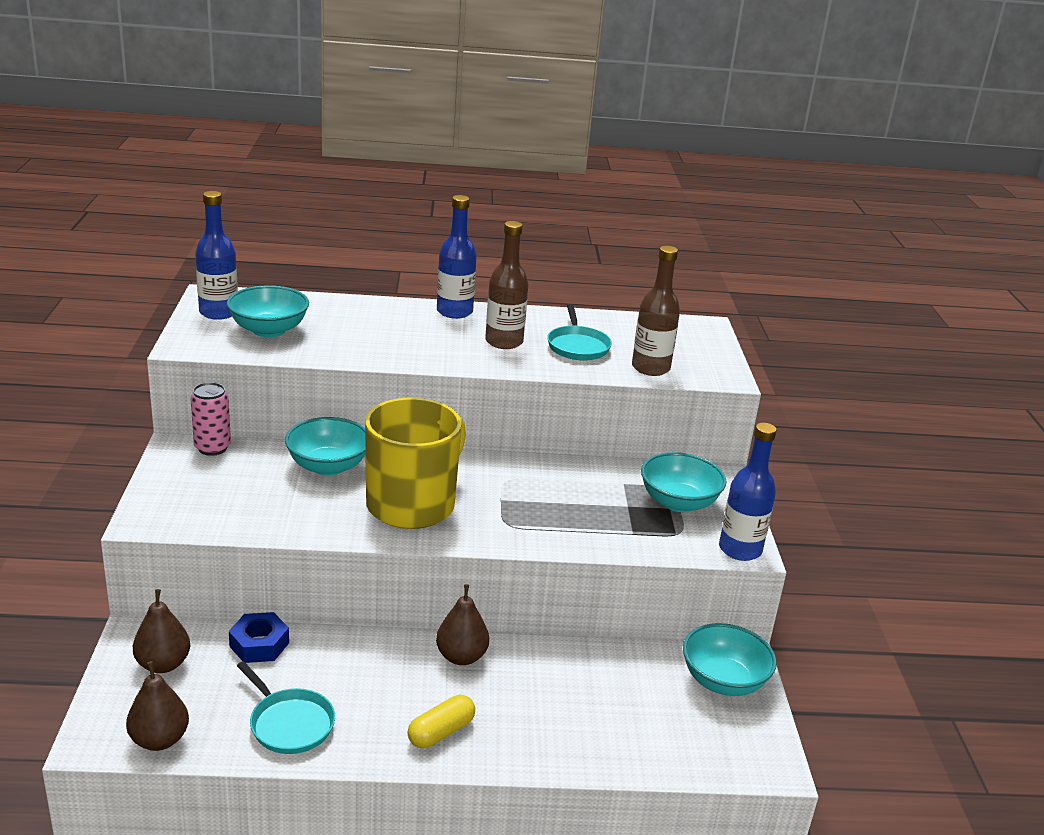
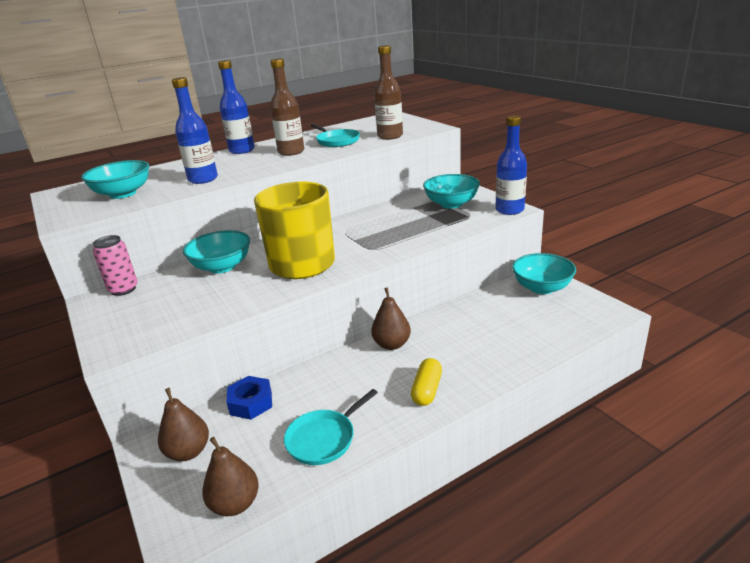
camera: 25 degrees left, 0 degrees up
blue bottle [195,191,238,320] -> blue bottle moved to [172,77,218,184]
turquoise pan [237,661,335,754] -> turquoise pan turned 120 degrees clockwise [284,389,378,465]

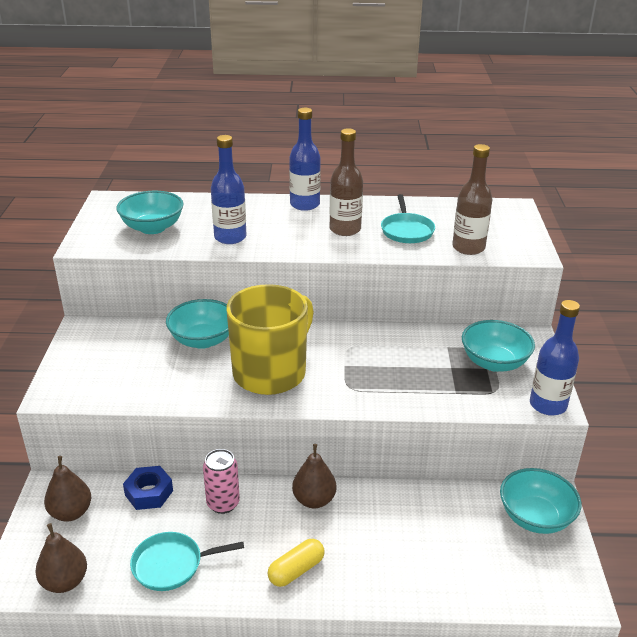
camera: 30 degrees right, 5 degrees up
pink can [93,235,137,296] -> pink can moved to [203,449,240,514]

